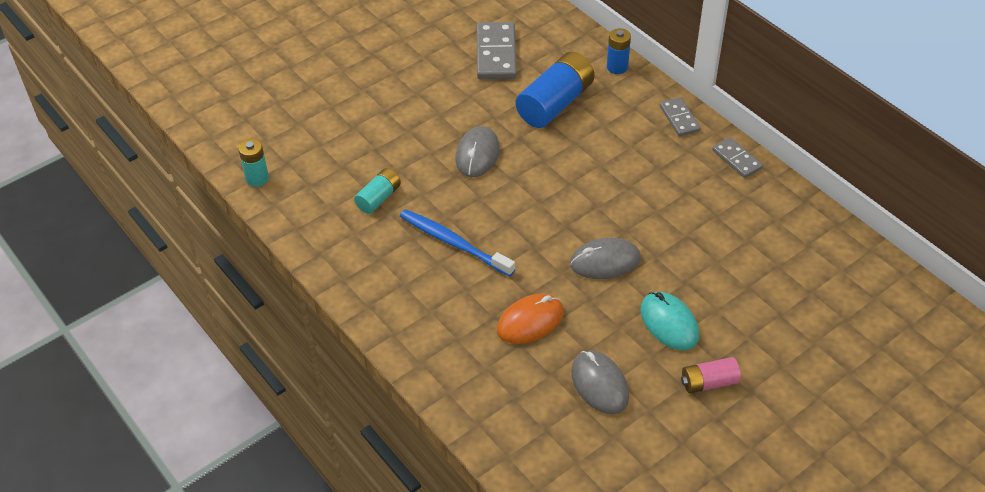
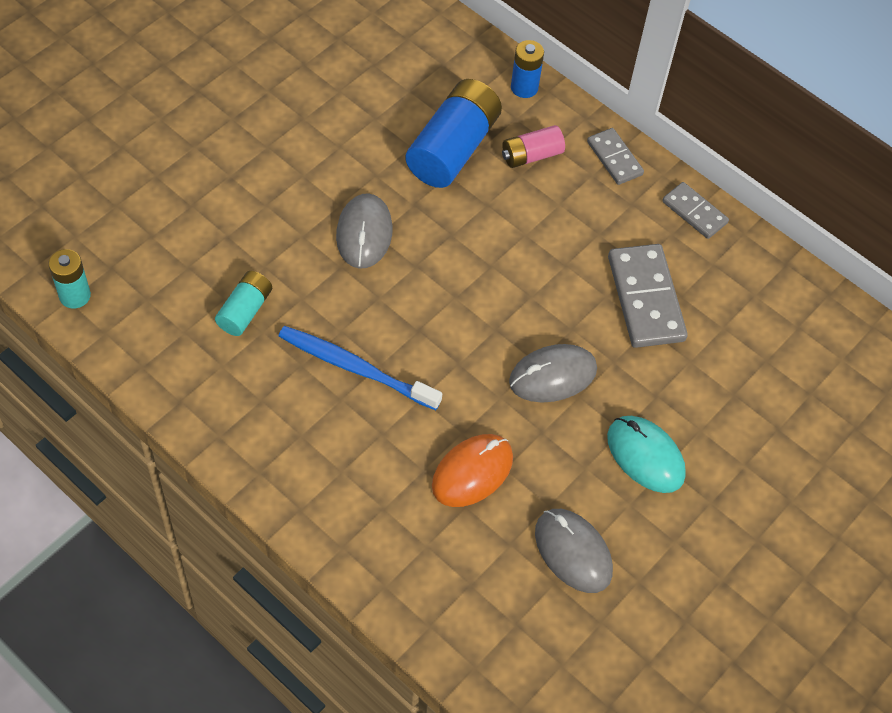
camera: 15 degrees left, 10 degrees up
grey domino [477,22,517,79] -> grey domino moved to [608,244,688,348]
pink battery [681,357,741,393] -> pink battery moved to [502,125,565,168]

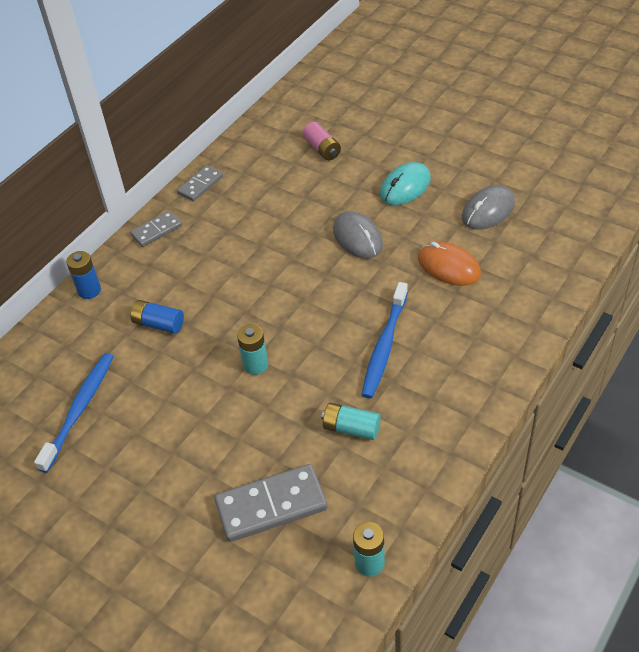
camera: 90 degrees left, 10 degrees down
grey mouse [336,193,393,269] -> turquoise battery [237,324,268,375]
blue battery [405,79,502,188] -> blue battery [130,300,184,334], size x0.54
pink battery [502,125,565,168] -> pink battery moved to [303,122,341,160]
grey domino [608,244,688,348] -> grey domino moved to [214,464,327,542]
none -> blue toothbrush [34,353,114,473]

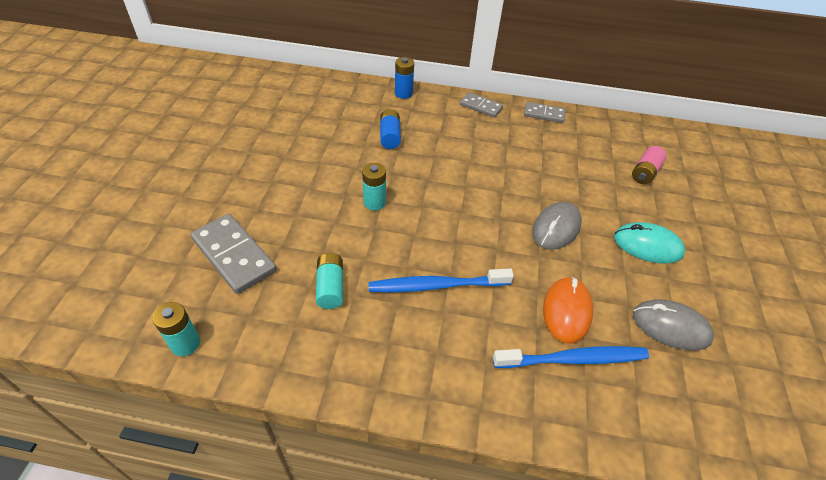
camera: 60 degrees right, 0 degrees up
blue toothbrush [34,353,114,473] -> blue toothbrush moved to [493,346,649,368]

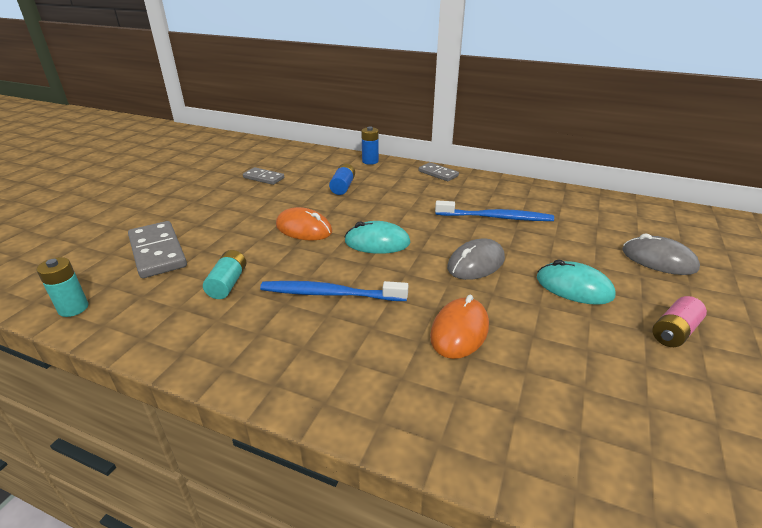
camera: 15 degrees right, 15 degrees down
turquoise battery [362,163,386,211] -> orange mouse [276,207,332,240]
blue toothbrush [493,346,649,368] -> blue toothbrush moved to [435,200,554,221]
grey domino [524,102,566,123] -> grey domino moved to [243,167,284,185]
pink battery [632,146,667,184] -> pink battery moved to [653,296,707,347]
grey mouse [633,299,714,351] -> grey mouse moved to [623,233,700,275]
none -> turquoise mouse [345,221,411,254]

